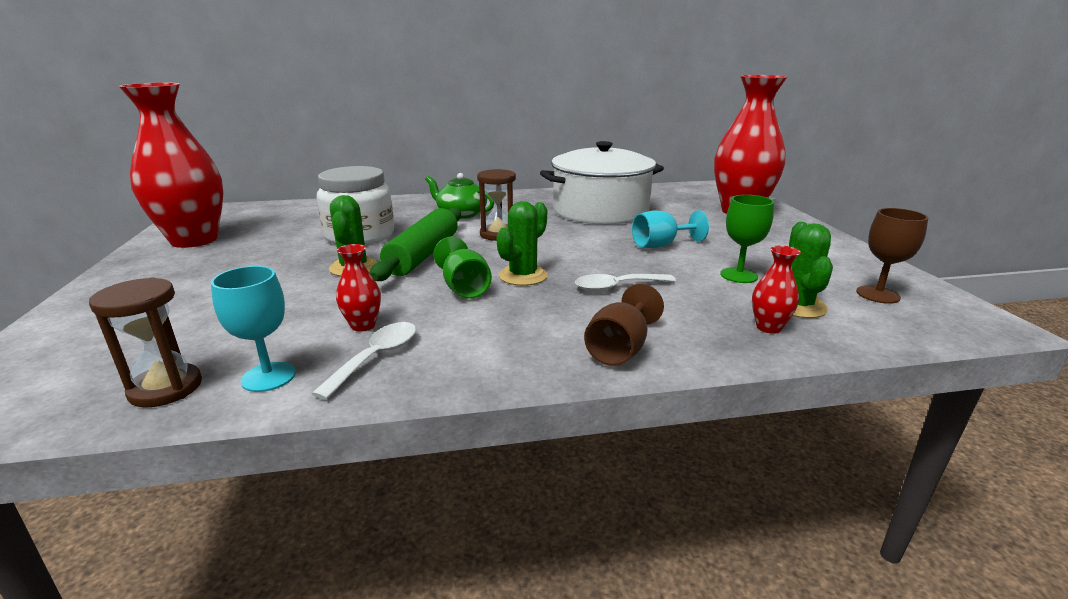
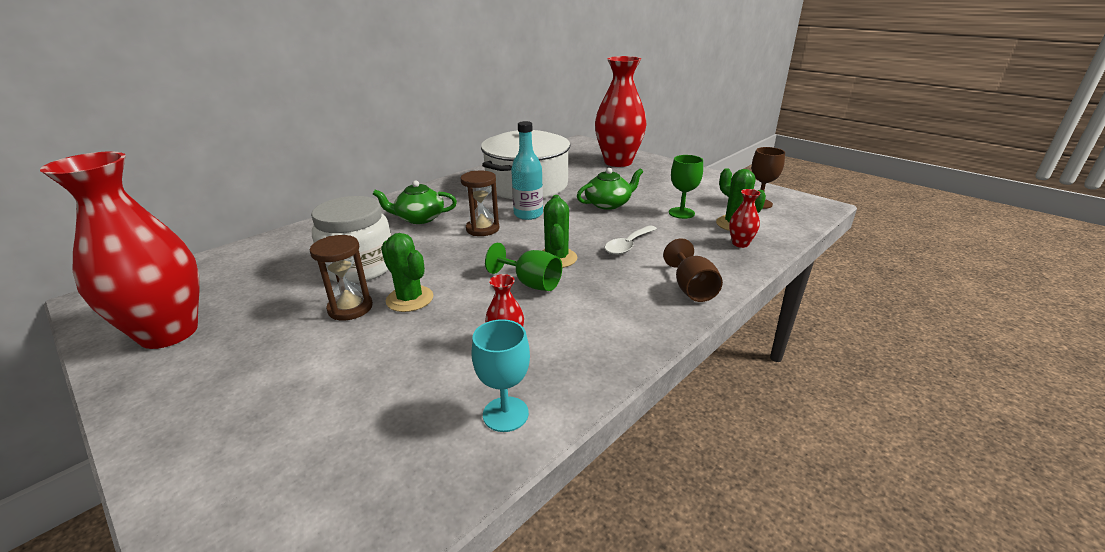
camera: 35 degrees left, 5 degrees up
brown hourglass [89,277,202,408] -> brown hourglass moved to [310,235,373,320]
white spoon [311,322,416,400] -> none
green rolling pin [370,208,461,281] -> none
turquoise goblet [632,210,709,248] -> green teapot [577,168,643,210]
none -> turquoise bottle [511,121,543,220]

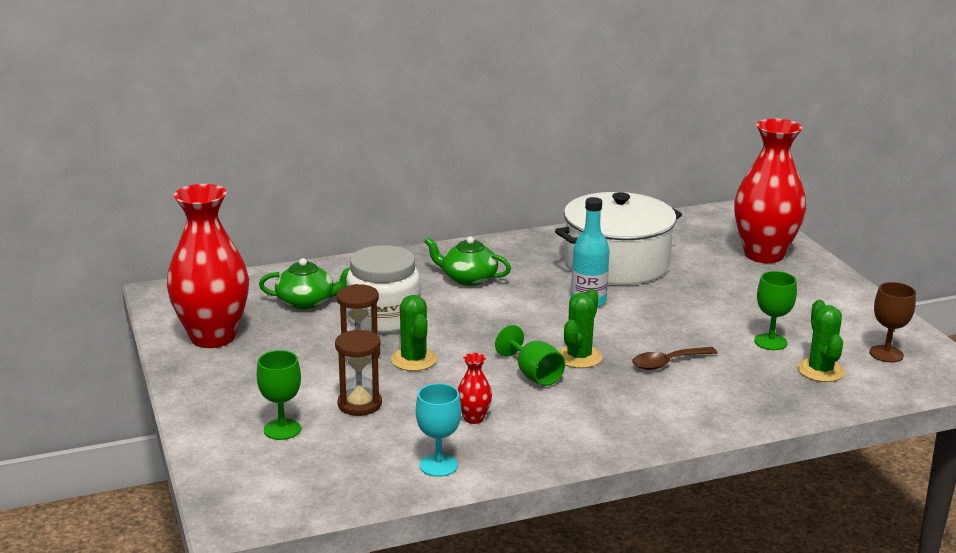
camera: 25 degrees right, 5 degrees down
brown hourglass [461,170,499,236] -> brown hourglass moved to [335,329,382,416]
green teapot [577,168,643,210] -> green teapot moved to [259,258,350,309]
white spoon [605,225,657,255] -> brown spoon [632,347,718,370]
brown goblet [663,238,723,302] -> none
red vase [729,189,761,248] -> none
none -> green goblet [257,350,301,440]

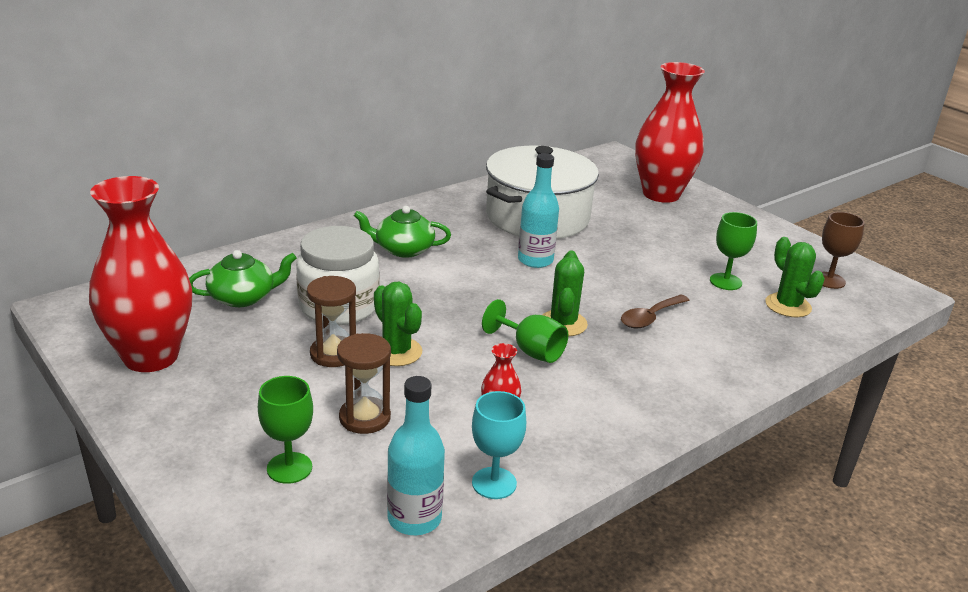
camera: 20 degrees left, 5 degrees up
none -> turquoise bottle [387,376,445,535]

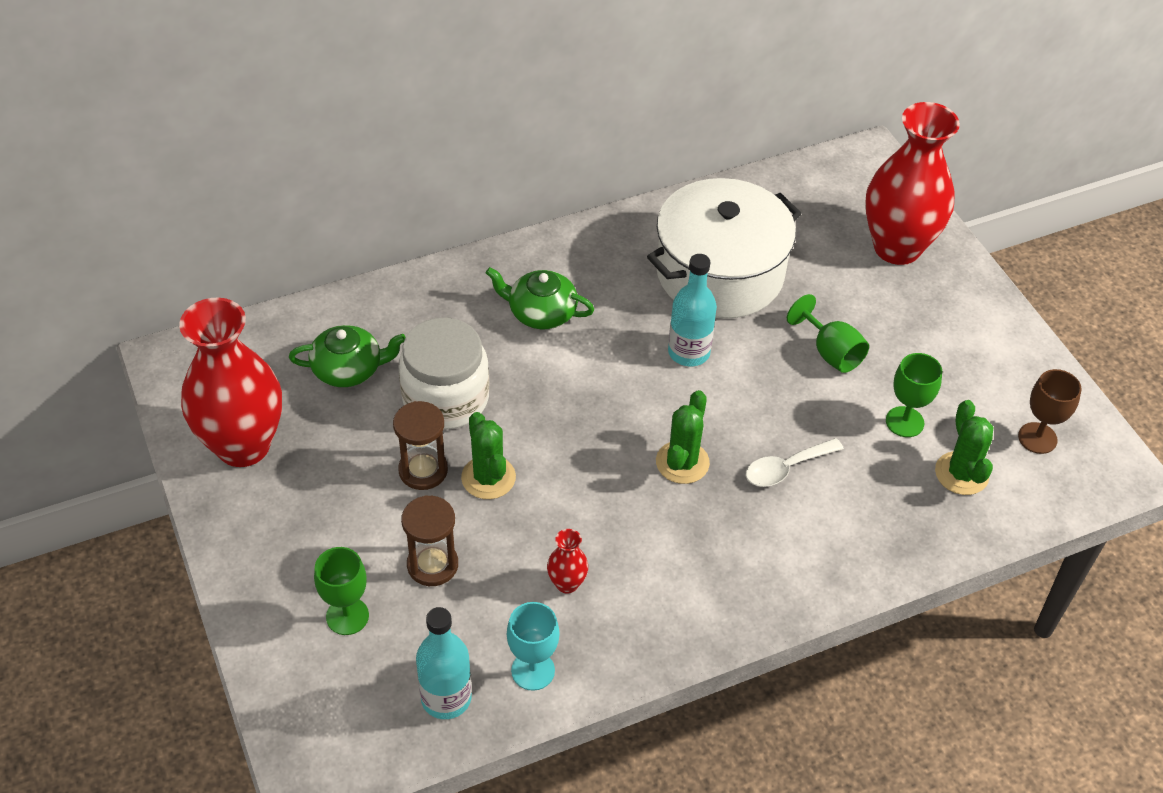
camera: 15 degrees right, 20 degrees up
green goblet [482,299,568,363] -> green goblet moved to [787,294,869,373]
brown spoon [621,294,690,328] -> white spoon [746,438,844,487]

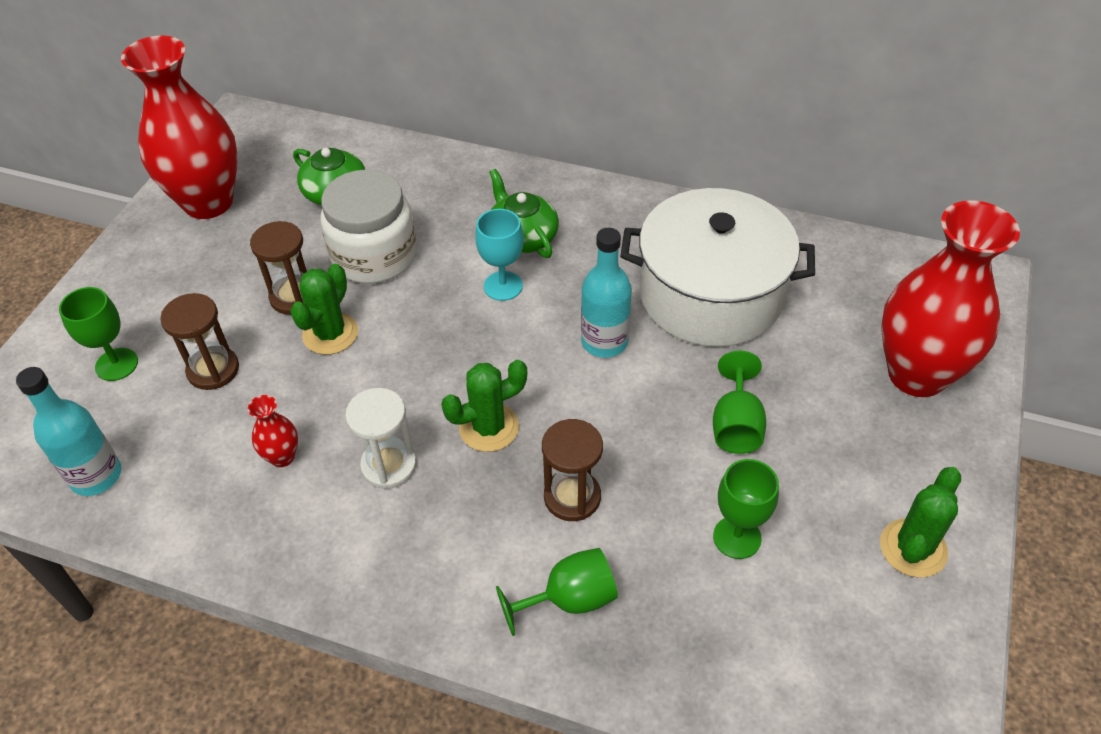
camera: 45 degrees right, 0 degrees up
turquoise goblet [507,602,559,691] -> turquoise goblet moved to [475,209,524,301]
white spoon [746,438,844,487] -> brown hourglass [542,419,603,521]
green cactus [935,400,993,495] -> green cactus moved to [880,467,961,578]
brown goblet [1018,369,1082,454] -> none
none -> white hourglass [345,388,417,489]
none -> green goblet [496,548,618,636]

